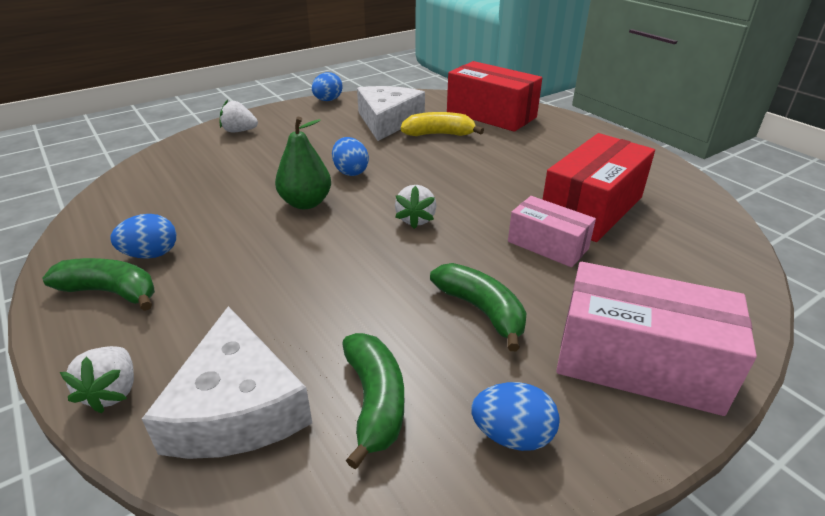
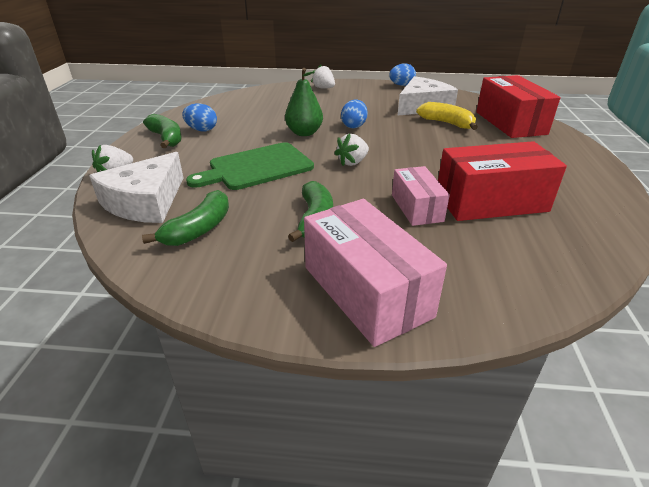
camera: 40 degrees right, 0 degrees up
blue egg [471,382,560,451] -> none
none -> green cutting board [186,142,314,190]

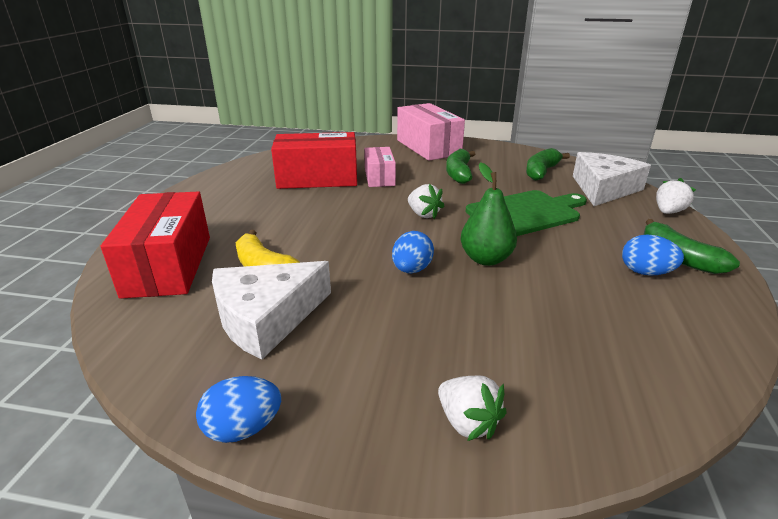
camera: 175 degrees left, 5 degrees down
white strawberry [334,134,369,166] -> white strawberry turned 90 degrees clockwise [408,184,444,219]

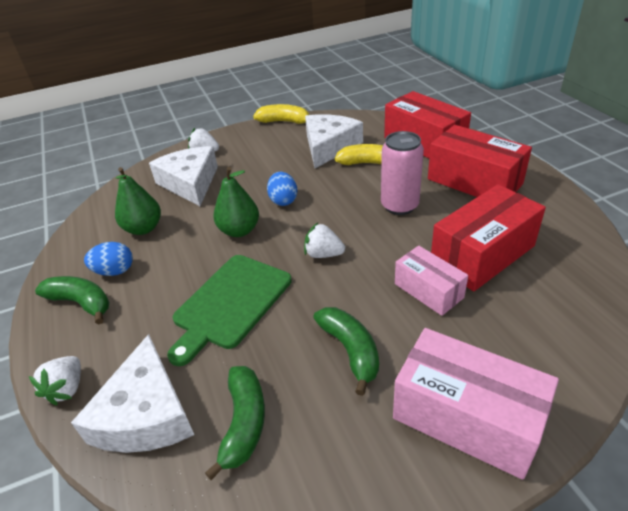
camera: 150 degrees right, 10 degrees up
blue egg [196,376,281,443] -> yellow banana [253,104,309,124]
none -> green pear [115,167,161,235]
none -> white cheese [149,146,218,206]
none -> pink can [381,131,424,215]
none -> red box [428,125,532,197]

